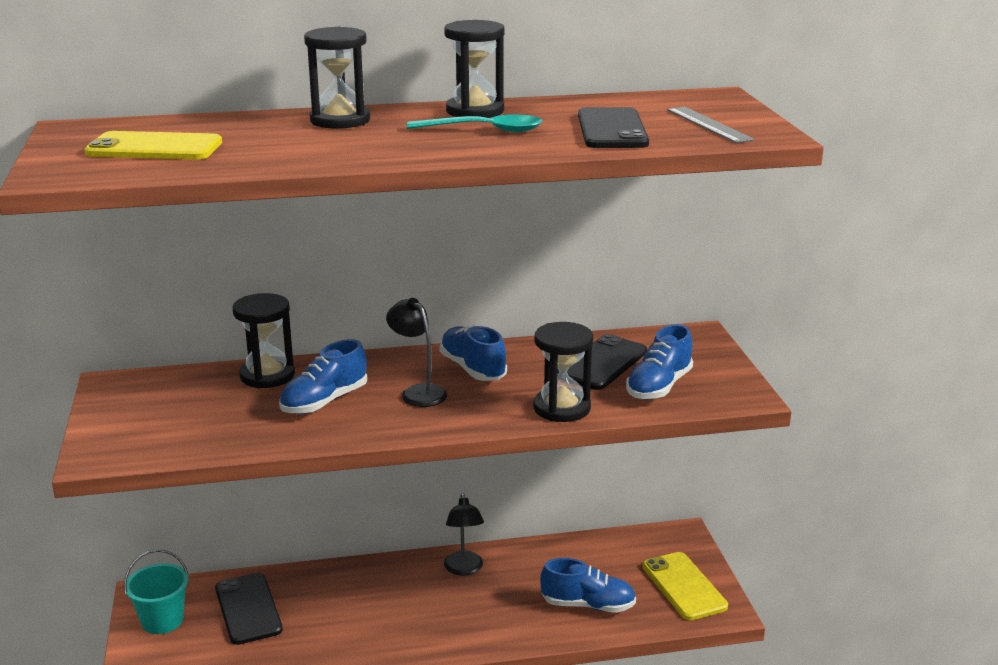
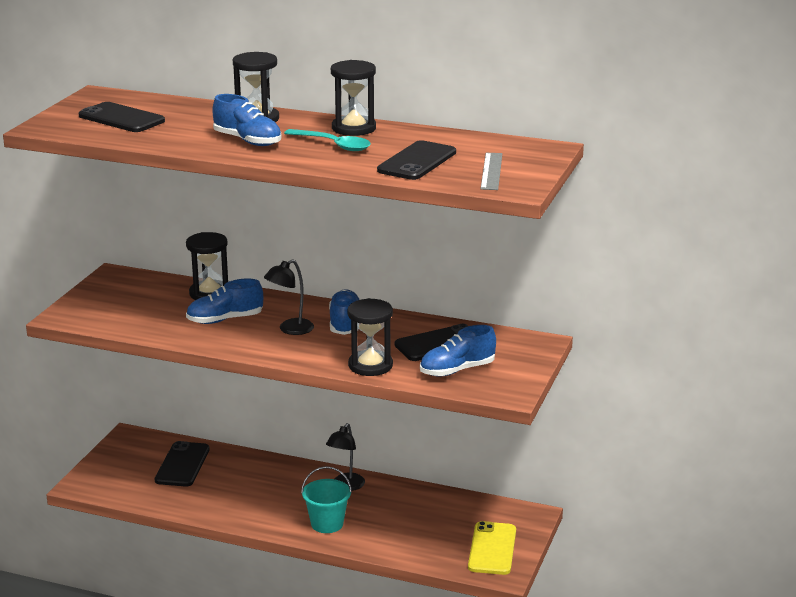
camera: 30 degrees right, 0 degrees up
yellow phone [84,131,222,160] -> black phone [79,102,165,132]
turquoise bucket [124,549,189,634] -> turquoise bucket moved to [301,466,352,533]
black lamp [386,298,447,407] -> black lamp turned 120 degrees counterclockwise [264,259,314,335]
blue shoe [540,558,636,613] -> blue shoe moved to [212,94,281,146]

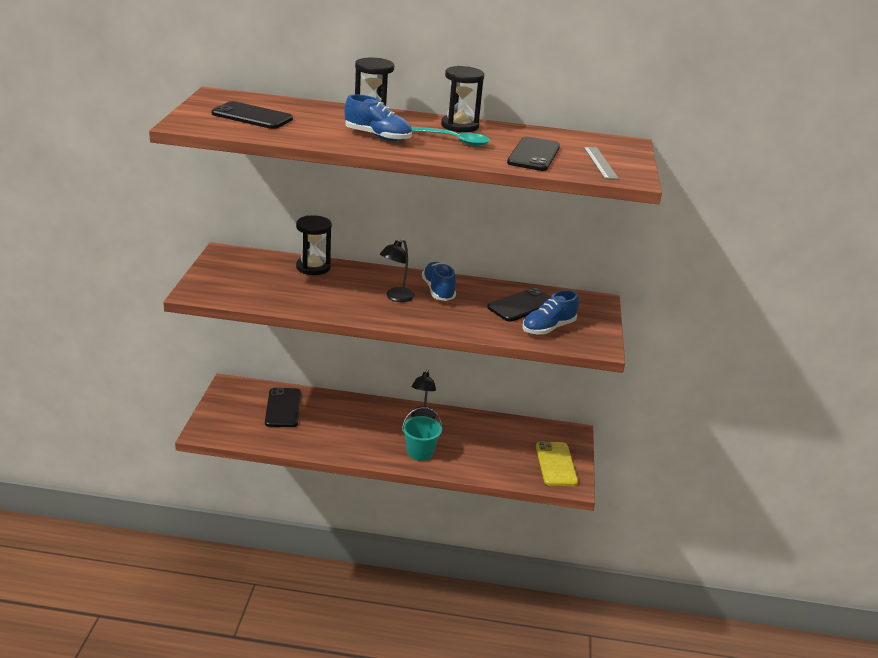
camera: 15 degrees left, 5 degrees up
blue shoe [186,279,263,324] -> none
black hourglass [347,298,393,376] -> none

